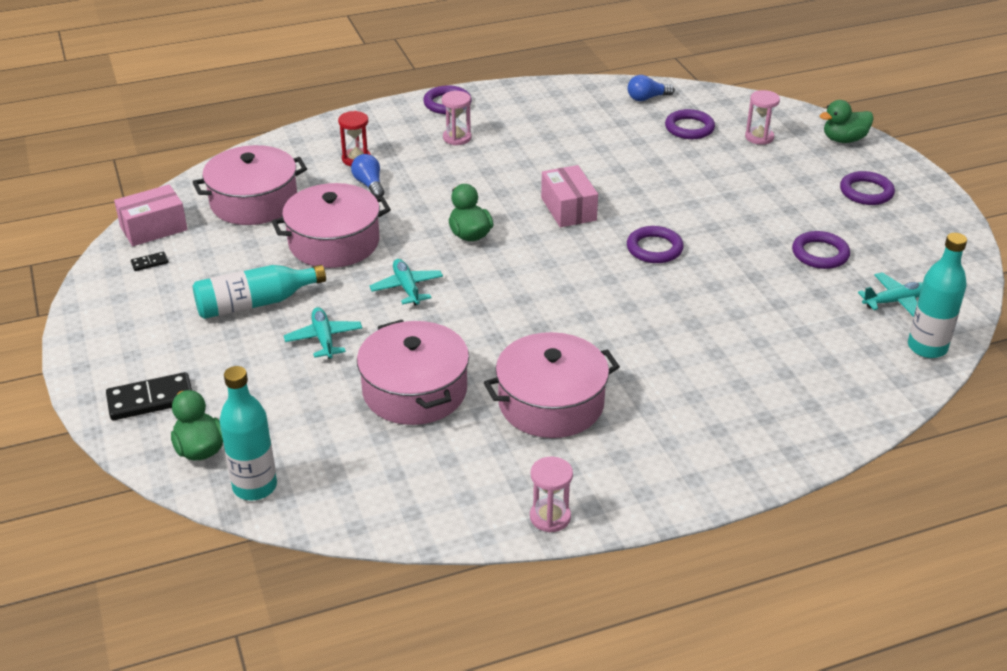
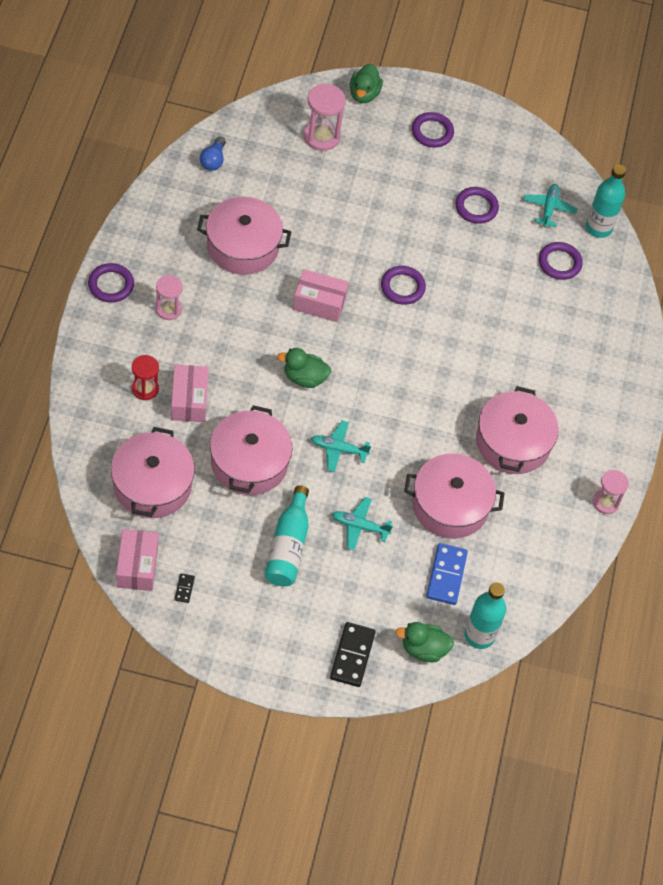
camera: 65 degrees left, 20 degrees up
blue light bulb [351,154,384,198] -> pink box [171,365,209,422]
purple ring [665,109,715,139] -> purple ring moved to [539,242,583,280]
pink hourglass [745,90,780,145] -> pink hourglass [303,84,346,151], size x1.51
none -> pink pot [197,197,291,275]
none -> blue domino [426,543,468,605]

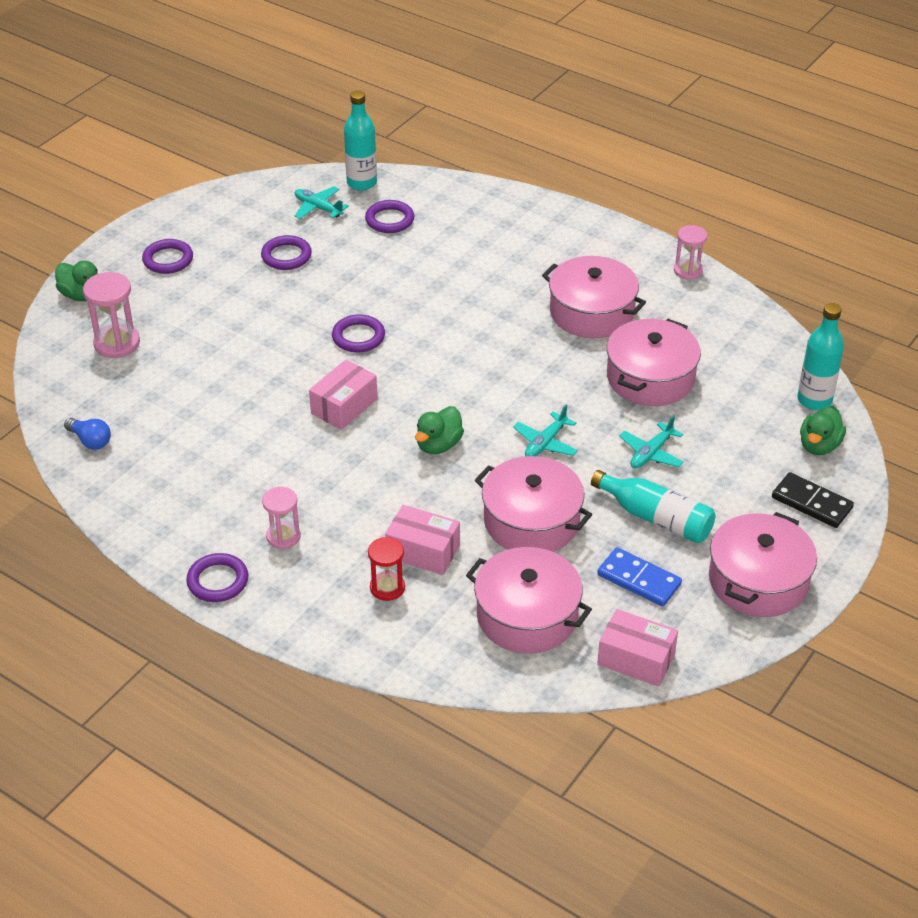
camera: 60 degrees left, 15 degrees down
black domino [175,573,195,603] -> none
pink pot [197,197,291,275] -> pink pot moved to [709,512,817,617]
blue domino [426,543,468,605] -> blue domino moved to [597,547,682,607]

